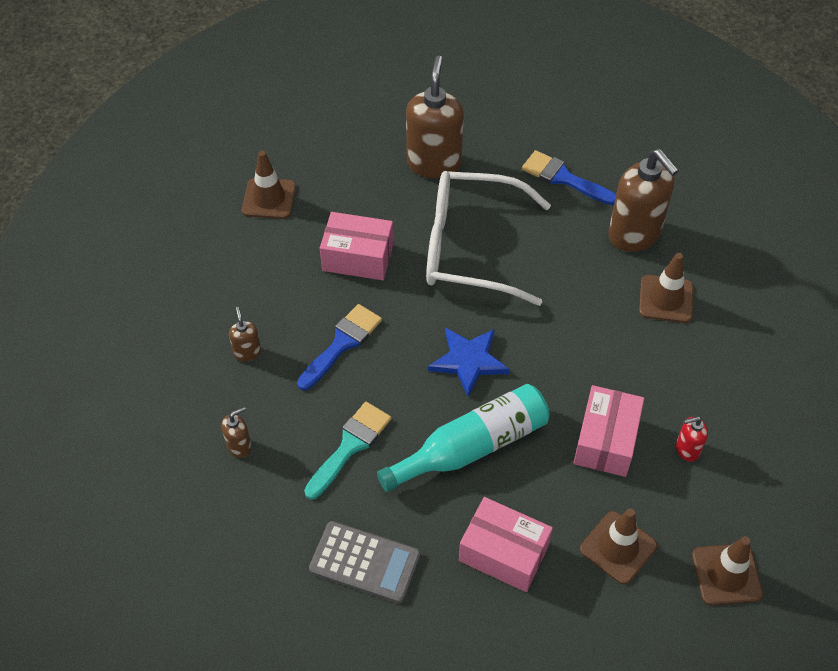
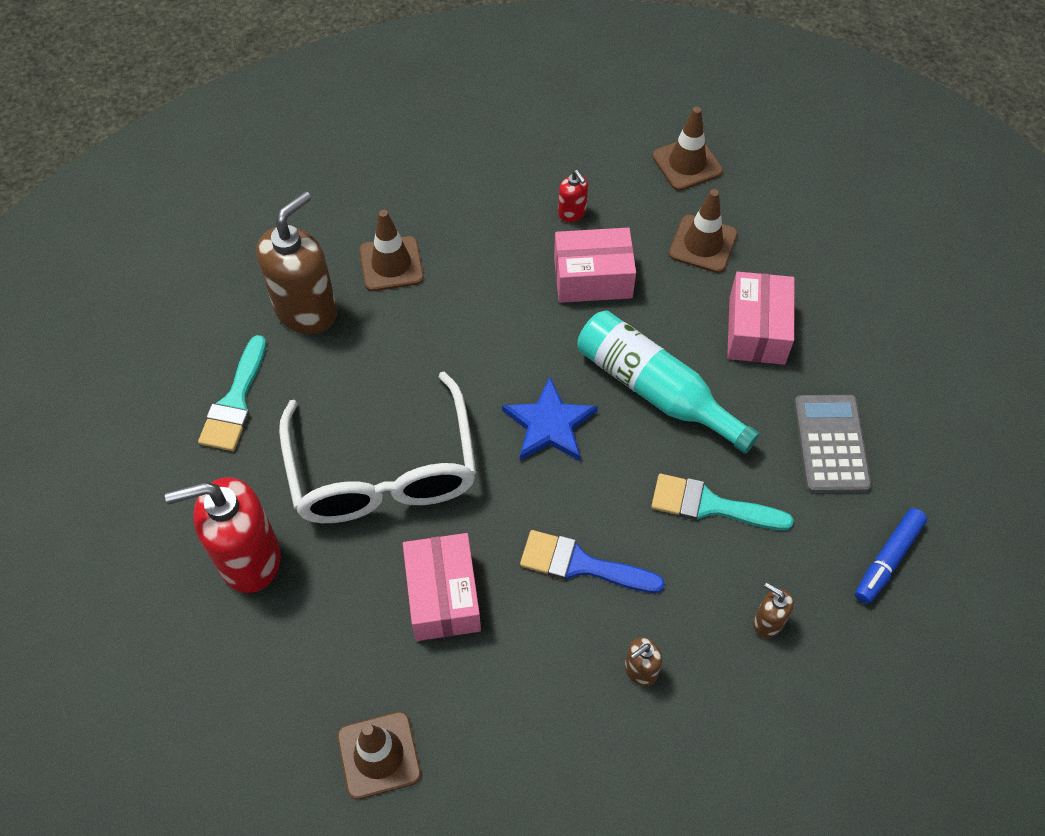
camera: 110 degrees left, 5 degrees up
brown soap dispenser [406,56,464,179] -> red soap dispenser [165,477,281,593]
blue brush [522,150,616,205] -> turquoise brush [198,335,266,451]
none -> blue marker [855,508,927,604]

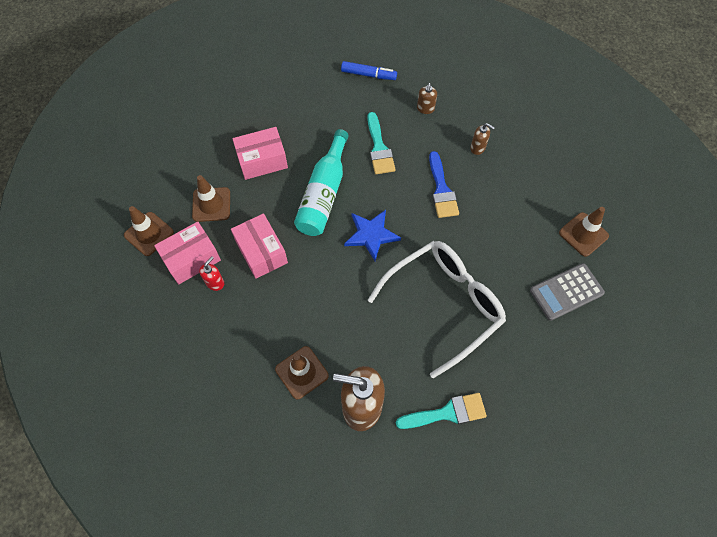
camera: 115 degrees left, 5 degrees up
red soap dispenser [165,477,281,593] -> none
pink box [403,533,481,641] -> pink box moved to [154,221,221,284]
grey calculator [794,395,872,493] -> grey calculator moved to [530,263,605,321]

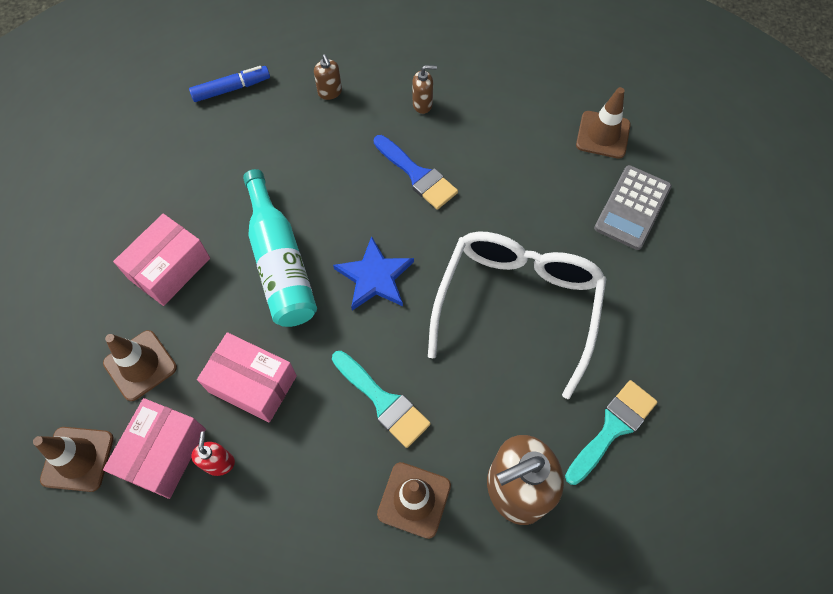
camera: 35 degrees left, 0 degrees up
turquoise brush [367,112,396,174] -> turquoise brush moved to [332,351,431,448]

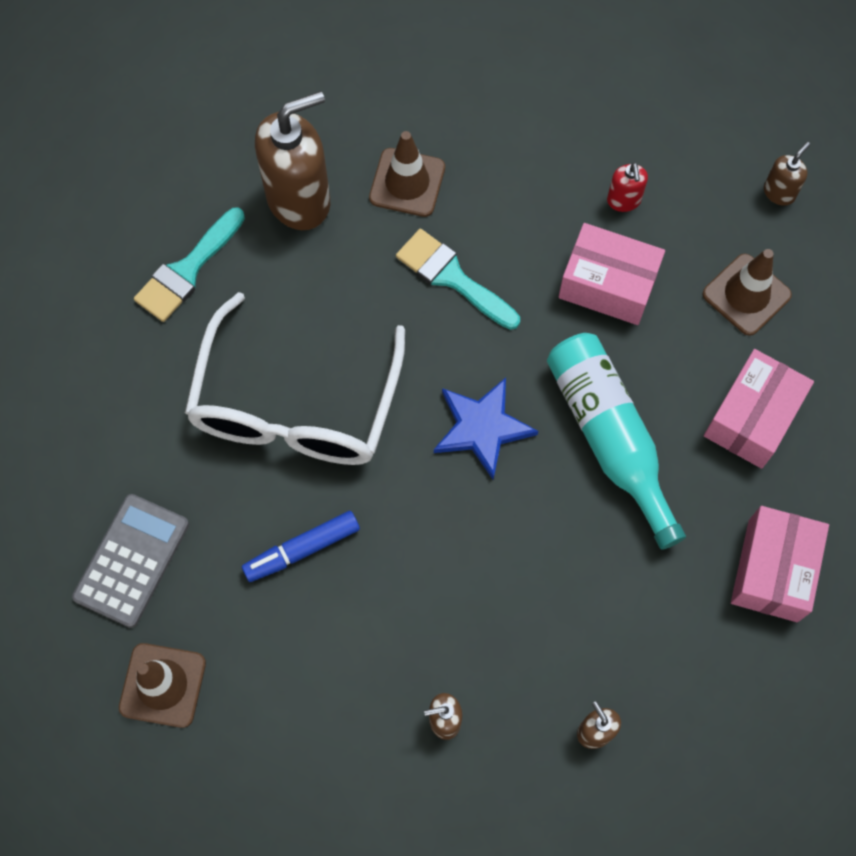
camera: 175 degrees right, 5 degrees up
brown traffic cone [33,427,114,492] -> brown soap dispenser [764,142,810,206]
pink box [103,398,206,499] -> pink box moved to [731,506,829,622]
blue marker [189,66,270,102] -> blue marker moved to [242,511,360,582]
blue brush [374,135,458,210] -> none

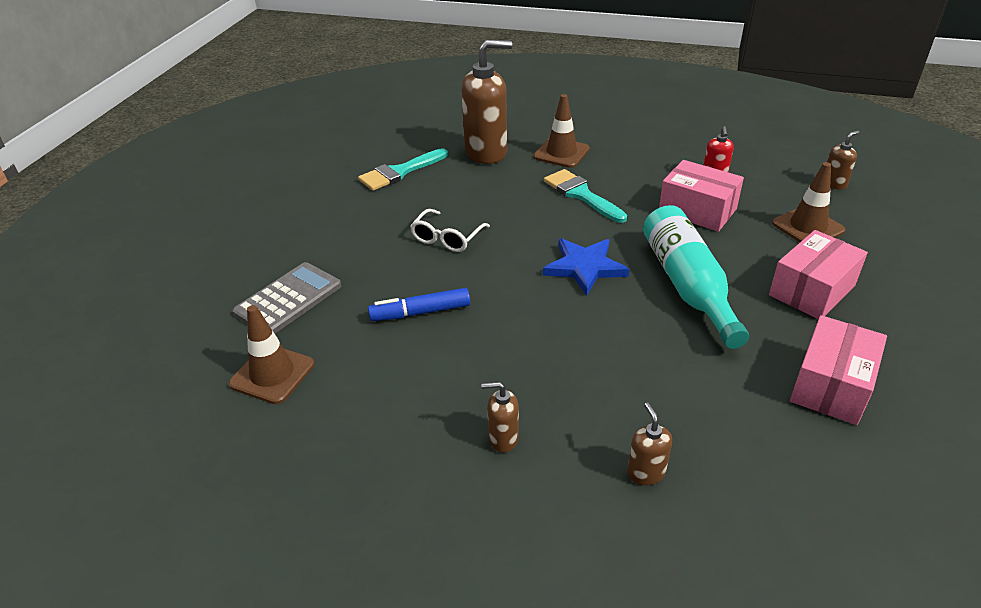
camera: 15 degrees right, 30 degrees down
white glasses [185,292,405,465] -> white glasses [410,209,490,252], size x0.45

